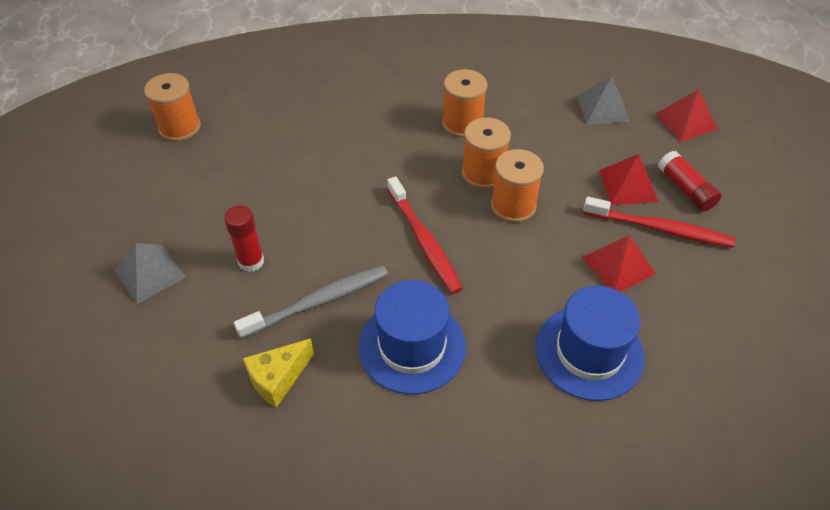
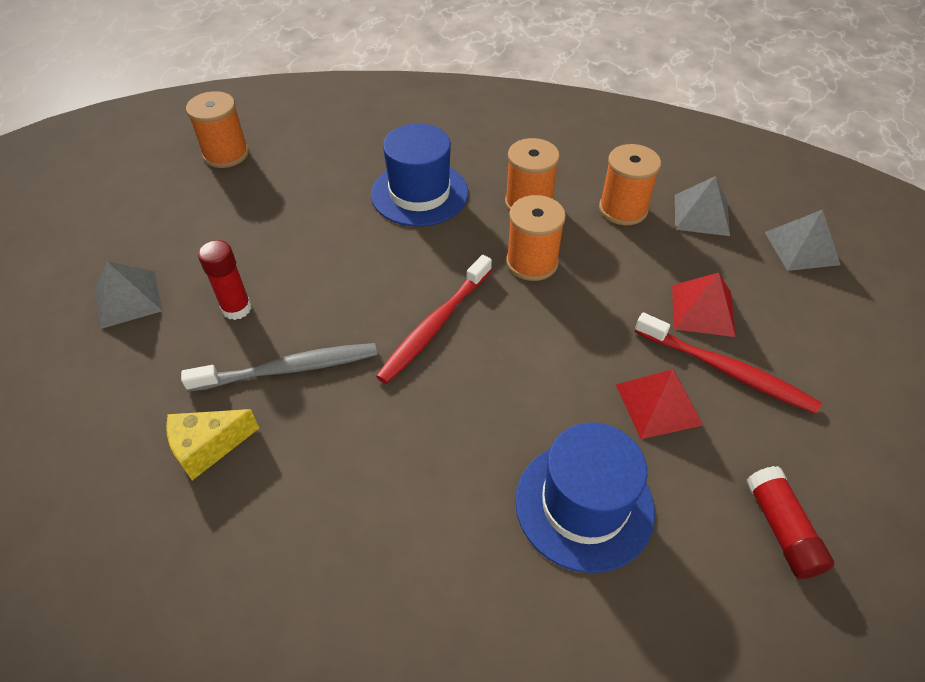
camera: 15 degrees right, 0 degrees up
blue hat [359,280,466,394] -> blue hat moved to [371,123,468,227]
red toothbrush [387,177,462,294] -> red toothbrush turned 45 degrees clockwise [376,255,492,384]
orange spool [491,149,544,223] -> orange spool moved to [599,144,661,225]
red pyramid [655,89,718,142] -> grey pyramid [765,210,840,271]
red glue stick [658,151,722,211] -> red glue stick moved to [746,466,835,579]

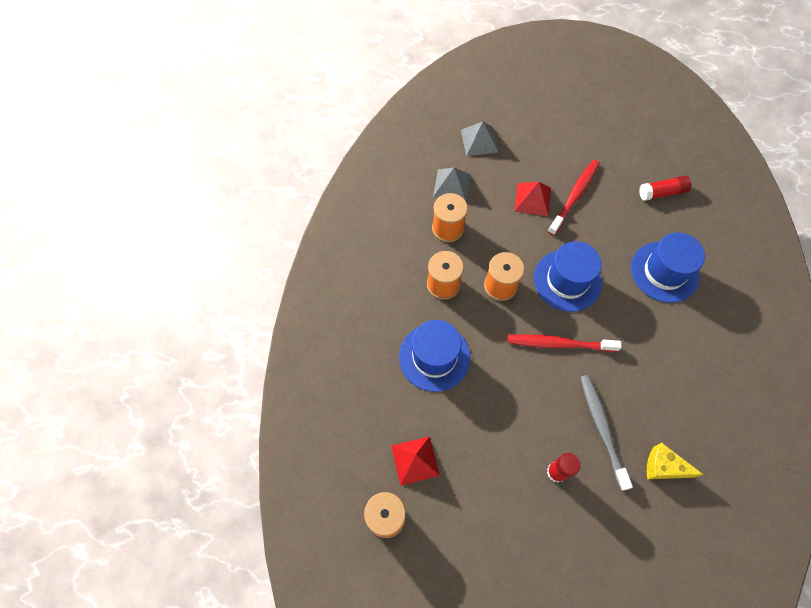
camera: 90 degrees left, 15 degrees up
grey pyramid [95,261,162,329] -> none
yellow cheese [166,409,259,481] -> yellow cheese turned 135 degrees clockwise [647,443,704,479]
red toothbrush [376,255,492,384] -> red toothbrush turned 150 degrees clockwise [507,334,622,352]
red pyramid [616,369,703,439] -> red pyramid moved to [391,436,440,486]
none -> blue hat [534,241,602,312]

